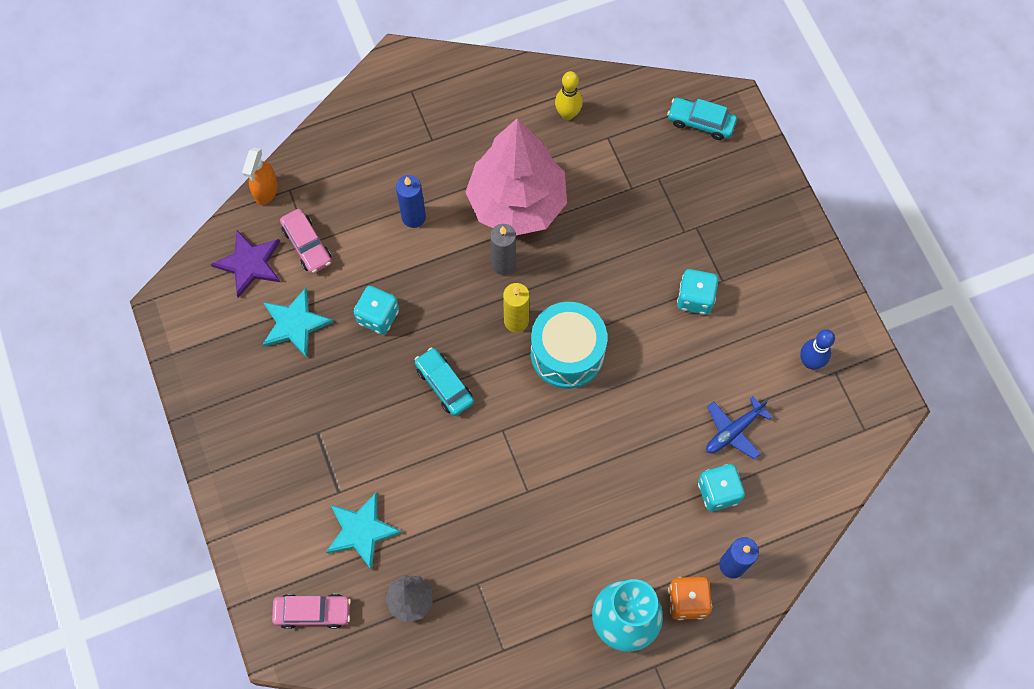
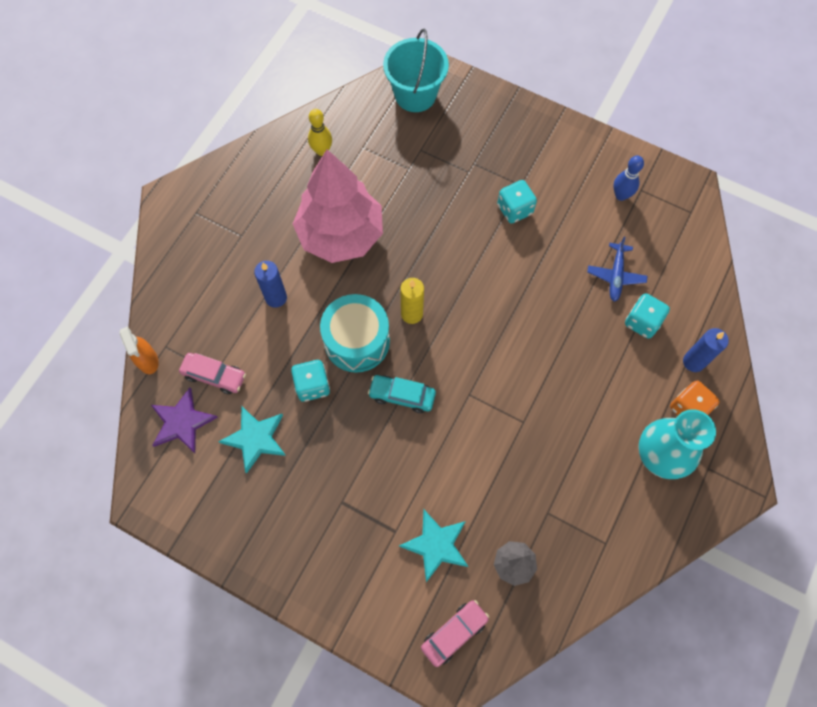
camera: 40 degrees left, 0 degrees up
grey candle [490,224,516,275] -> none
turquoise drum [531,302,607,389] -> turquoise drum moved to [320,294,390,373]
turquoise car [667,98,737,140] -> turquoise bucket [383,29,449,112]

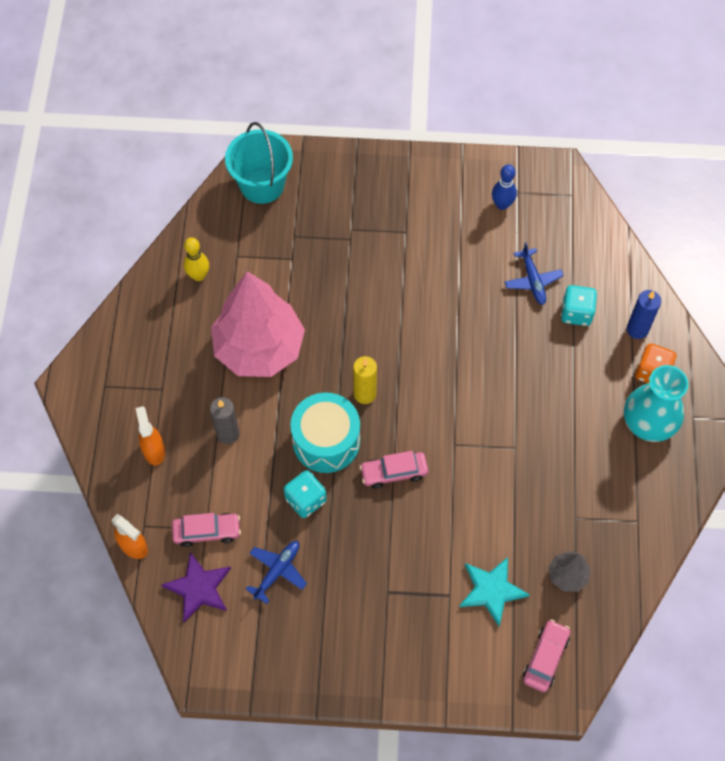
camera: 25 degrees left, 5 degrees down
turquoise star [218,407,286,474] -> blue plane [246,541,307,604]
blue candle [254,261,287,308] -> grey candle [210,397,239,444]
turquoise car [368,375,436,413] -> pink car [360,451,428,489]
turquoise dice [497,180,537,224] -> none
none -> orange spray bottle [136,406,165,466]

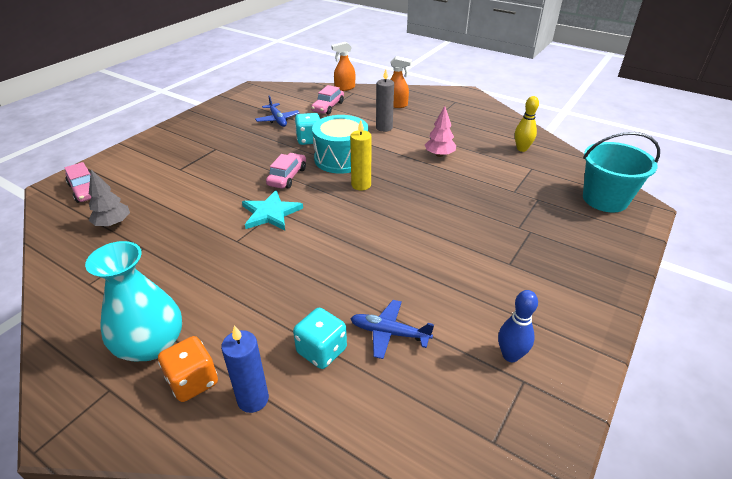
camera: 120 degrees right, 25 degrees down
purple star [161,552,231,622] -> none
pink tree [211,271,305,377] -> pink tree [425,106,456,157], size x0.42
turquoise star [459,557,530,626] -> turquoise star moved to [242,190,303,230]

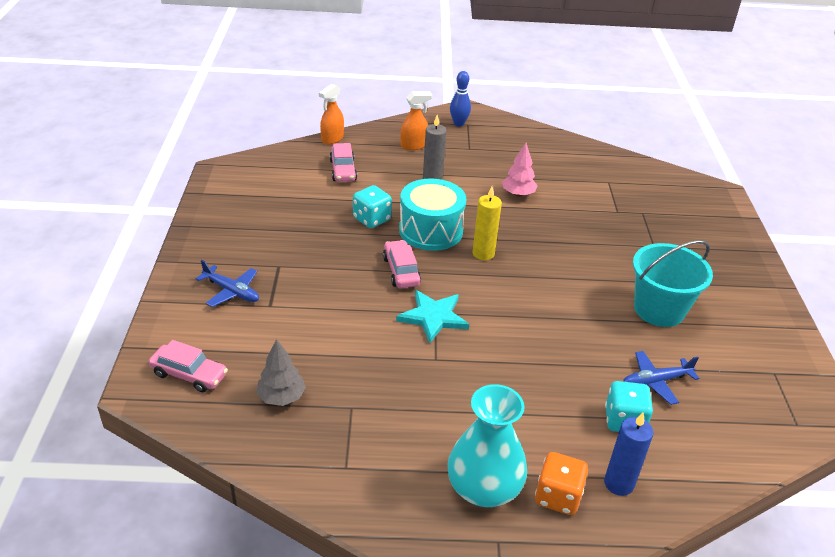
camera: 35 degrees left, 0 degrees up
blue plane [255,96,300,127] -> blue plane moved to [196,260,259,307]
blue bowling pin [498,290,538,362] -> blue bowling pin moved to [450,71,471,126]
yellow bowling pin [515,96,539,152] -> none
turquoise bucket [583,132,660,212] -> turquoise bucket moved to [633,240,713,327]

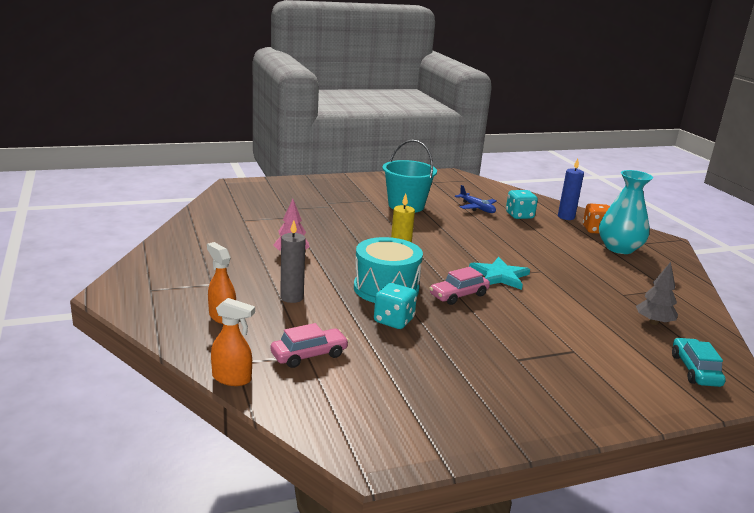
camera: 110 degrees left, 15 degrees down
pink car [149,340,228,392] -> turquoise car [672,338,726,387]
blue plane [196,260,259,307] -> none
blue bowling pin [450,71,471,126] -> none

